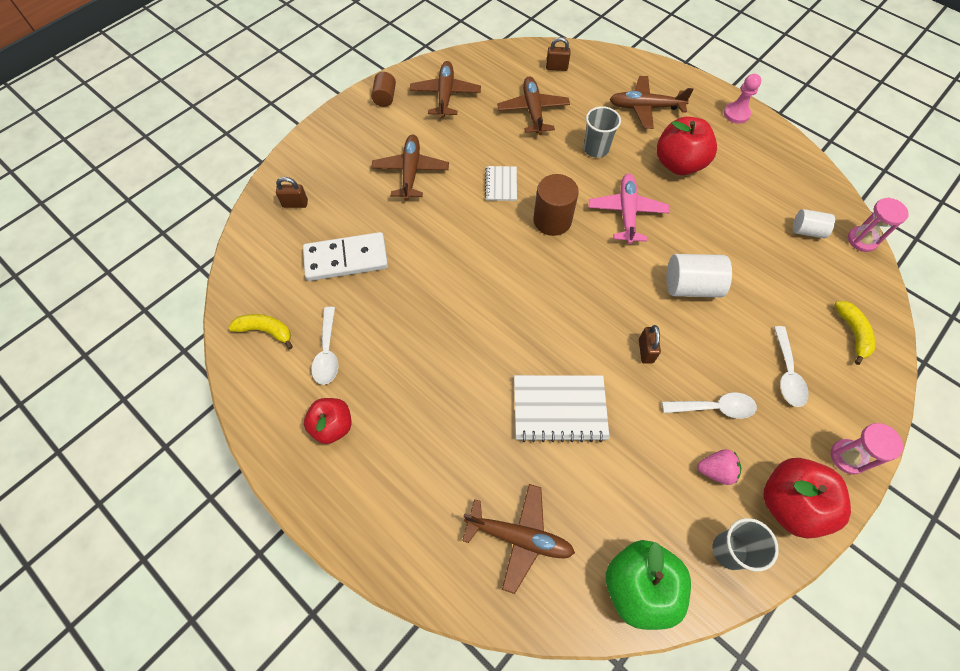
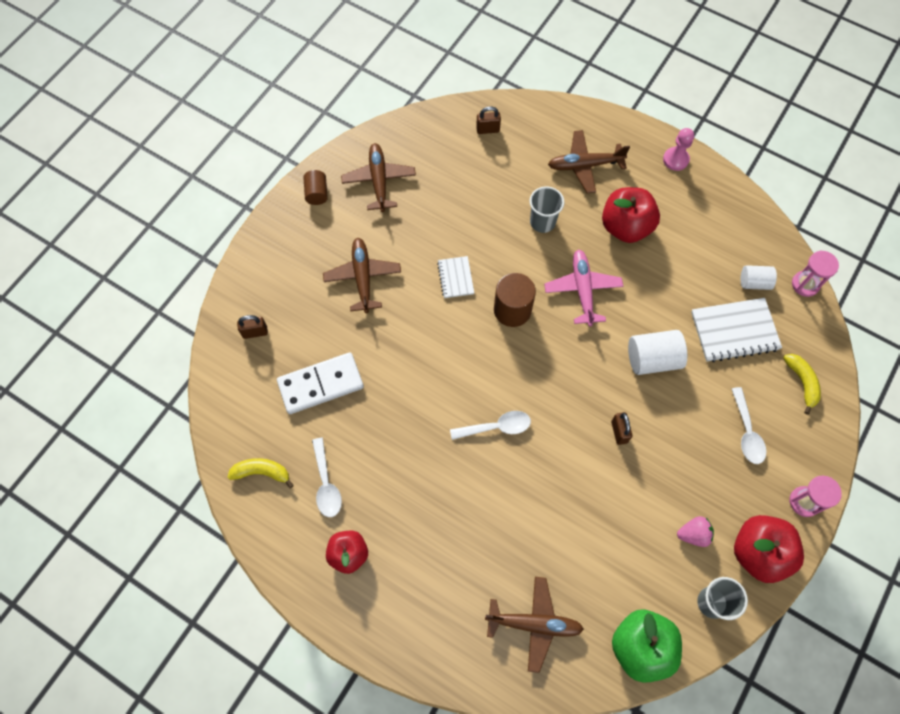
camera: 10 degrees left, 5 degrees up
brown plane [497,76,570,135] -> none
white notebook [514,375,610,442] -> white notebook moved to [691,298,782,362]
white spoon [662,392,757,419] -> white spoon moved to [450,411,531,440]

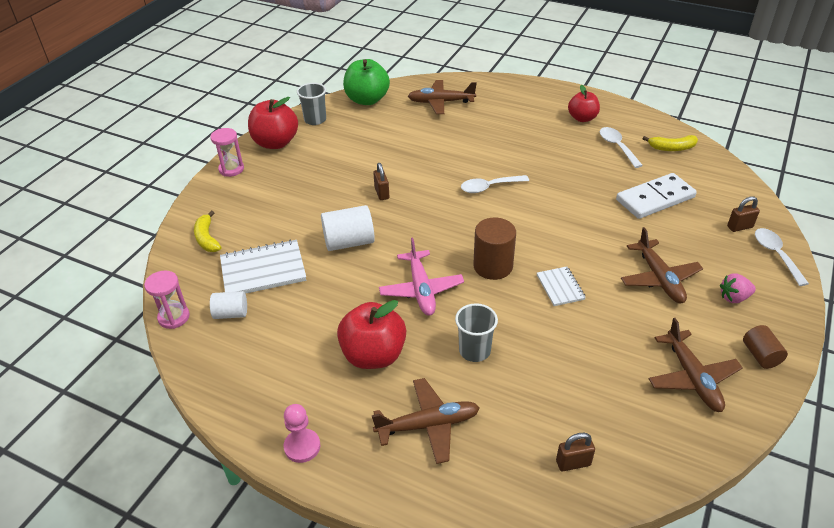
camera: 175 degrees right, 25 degrees down
pink strawberry [677,516,714,547] -> pink strawberry moved to [720,273,756,303]
white spoon [732,387,767,464] -> white spoon moved to [755,228,809,286]

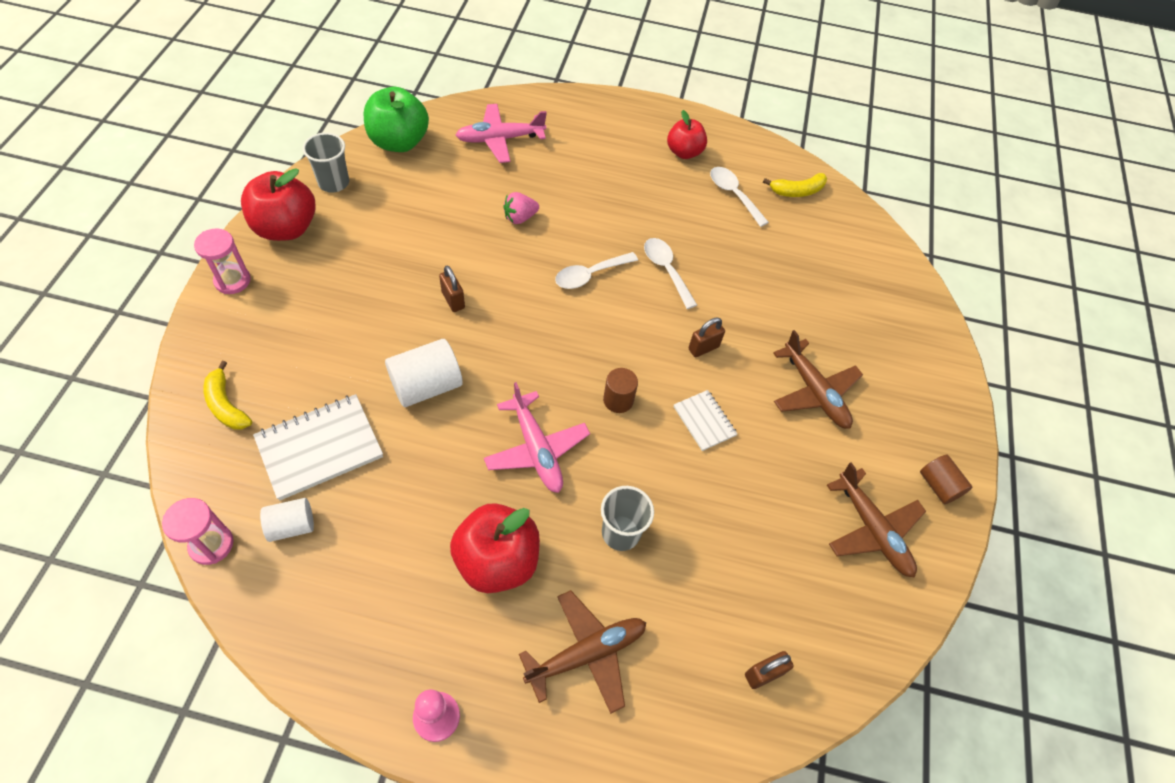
camera: 20 degrees left, 15 degrees up
brown plane [408,80,477,114] -> pink plane [455,104,547,163]
brown cylinder [473,218,516,280] -> brown cylinder [603,368,638,413], size x0.62
white domino [616,173,697,219] -> none
pink strawberry [720,273,756,303] -> pink strawberry moved to [503,192,539,224]
brown padlock [727,196,760,232] -> brown padlock moved to [689,318,725,357]
white spoon [755,228,809,286] -> white spoon moved to [644,238,697,309]

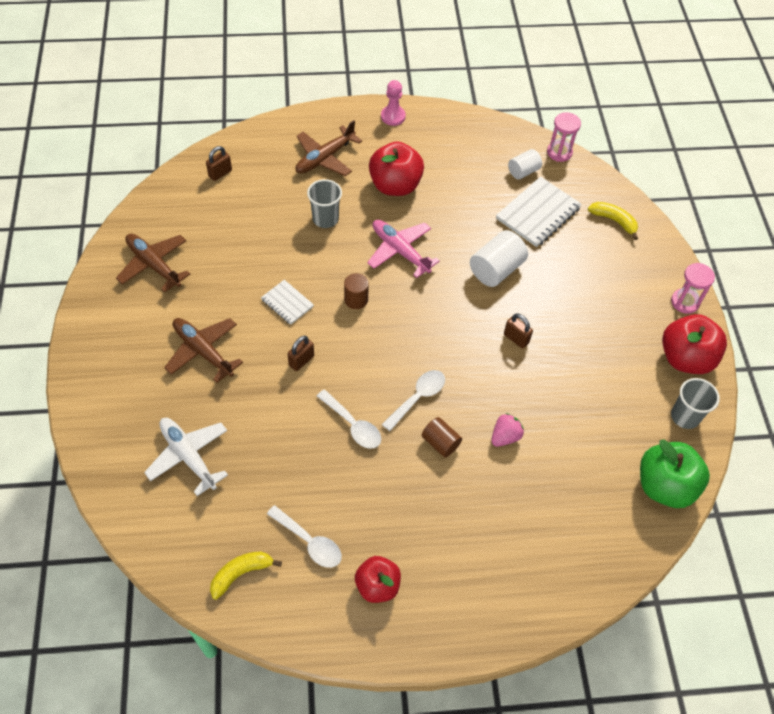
camera: 165 degrees right, 0 degrees up
pink plane [455,104,547,163] -> none
brown cylinder [920,455,972,504] -> brown cylinder moved to [422,417,462,457]
none -> white plane [144,418,228,496]

